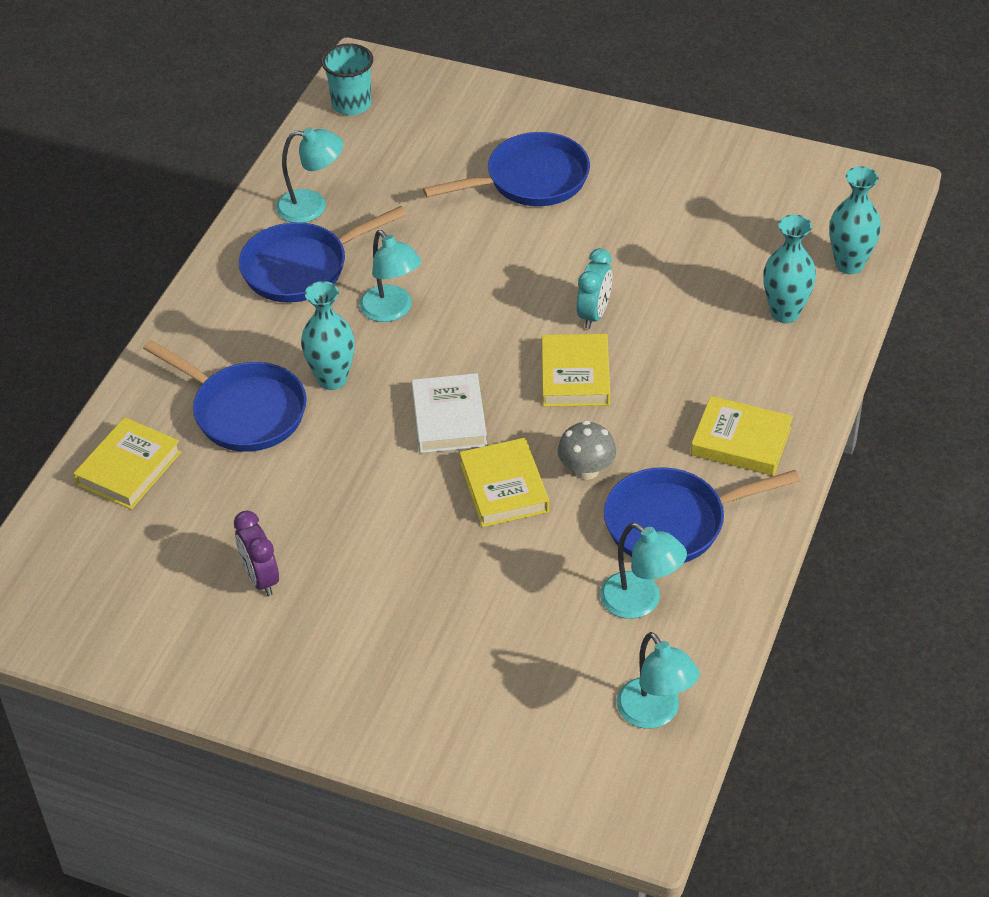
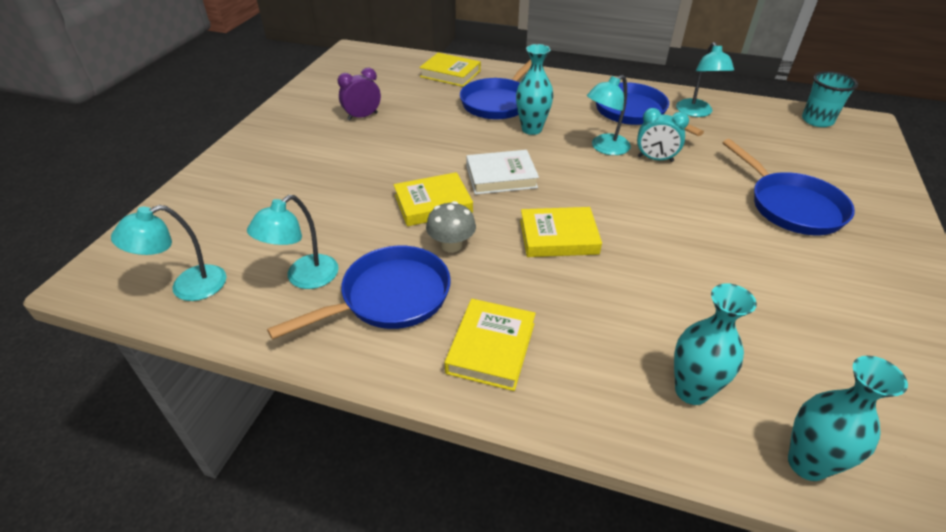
camera: 85 degrees right, 5 degrees down
turquoise clock [577,248,613,329] -> turquoise clock moved to [637,108,689,162]
blue pan [604,467,800,563] -> blue pan turned 75 degrees clockwise [267,246,451,340]

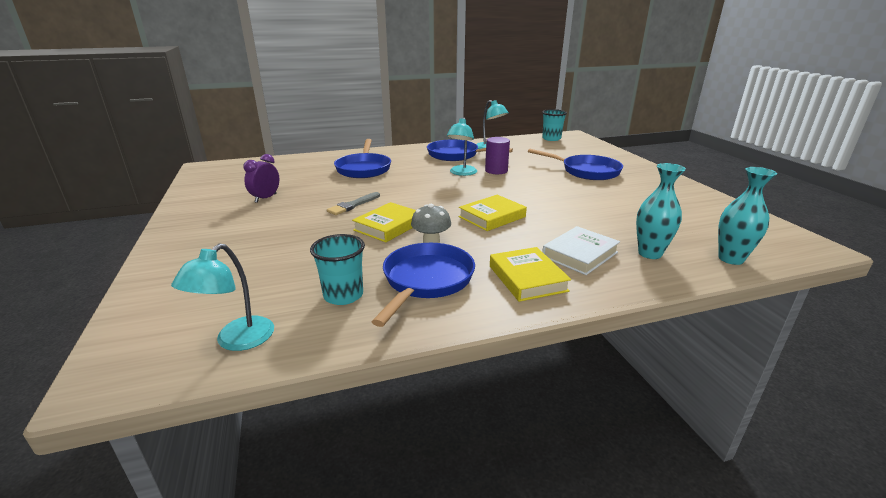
camera: 35 degrees left, 15 degrees down
turquoise lamp [247,195,339,289] -> turquoise cup [310,234,365,305]
yellow book [419,53,481,87] -> none
white book [466,150,539,195] -> white book moved to [542,226,620,275]
turquoise vase [516,44,554,135] -> none
turquoise clock [637,108,689,162] -> purple cylinder [485,137,510,174]
none -> grey brush [327,192,380,215]

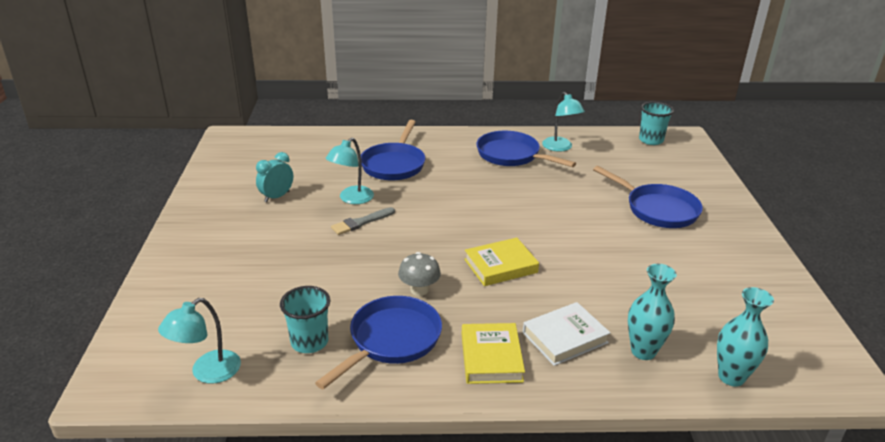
camera: 15 degrees right, 5 degrees up
purple clock [244,154,279,203] -> turquoise clock [256,152,293,202]
yellow book [352,202,416,242] -> none
turquoise lamp [447,118,477,176] -> turquoise lamp moved to [325,138,374,204]
purple cylinder [485,137,510,174] -> none

